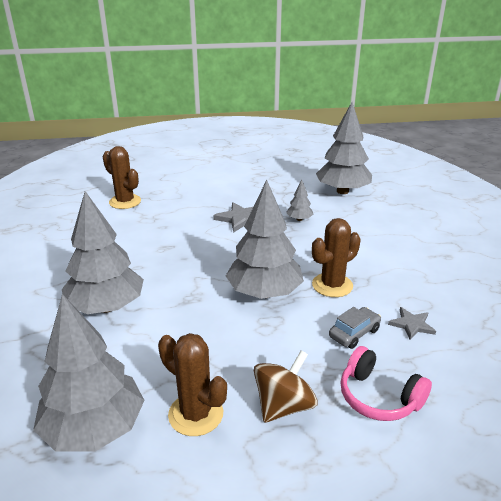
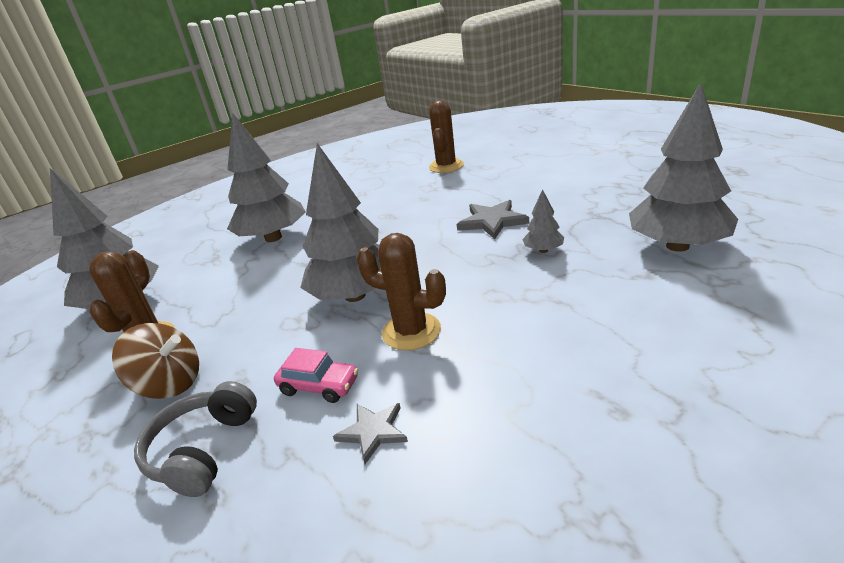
camera: 65 degrees right, 0 degrees up
grey car [329,307,381,349] -> pink car [274,348,358,403]
pink headphones [341,346,432,421] -> grey headphones [134,381,257,497]

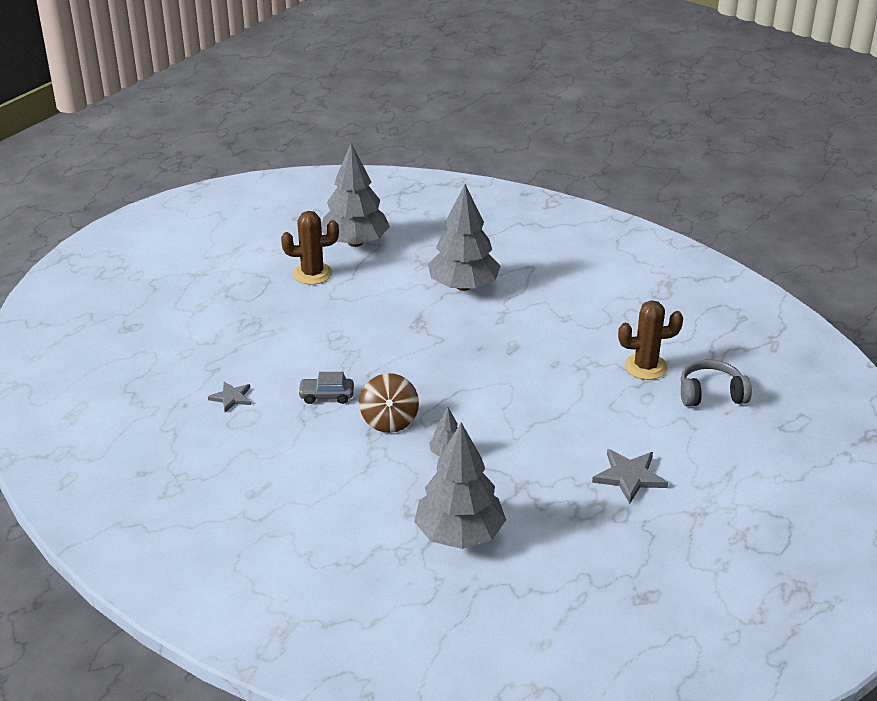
camera: 70 degrees right, 5 degrees up
brown spinning top [112,323,199,399] -> brown spinning top moved to [359,373,419,433]
grey headphones [134,381,257,497] -> grey headphones moved to [681,360,752,407]
pink car [274,348,358,403] -> none
grey tree [300,143,381,302] -> none
brown cactus [357,233,446,351] -> grey car [298,372,354,404]
grey star [457,200,529,240] -> grey star moved to [592,449,668,504]

